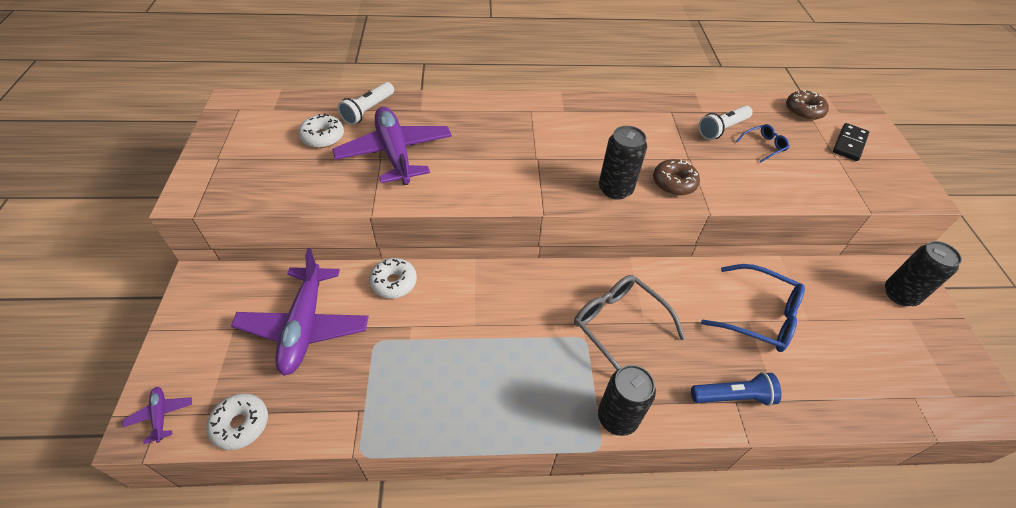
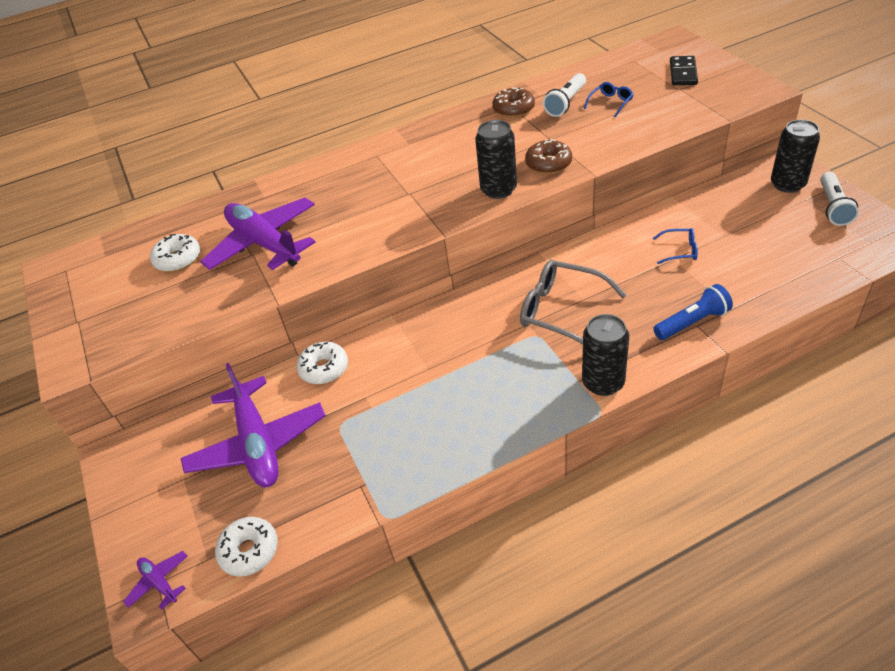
camera: 15 degrees left, 5 degrees down
white flashlight [338,82,394,125] -> white flashlight moved to [820,172,859,226]
blue glasses [701,264,805,352] -> blue glasses [653,228,698,264], size x0.50
brown donut [786,90,829,120] -> brown donut moved to [493,87,535,118]

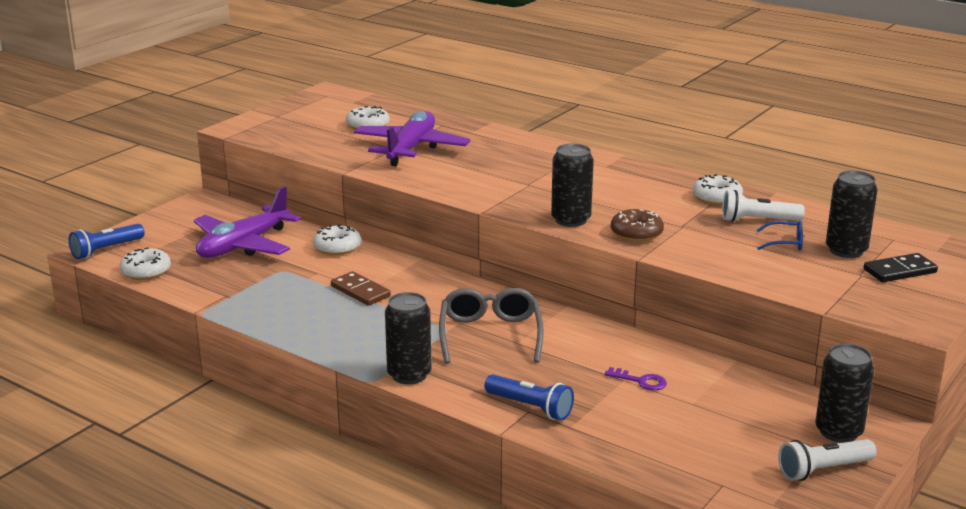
camera: 55 degrees right, 20 degrees down
purple plane [123,551,188,610] -> blue flashlight [69,224,145,259]
brown donut [493,87,535,118] -> white donut [692,174,743,206]
blue glasses [653,228,698,264] -> purple key [605,367,667,391]
none -> brown domino [331,271,391,306]
none -> black can [826,170,878,258]

